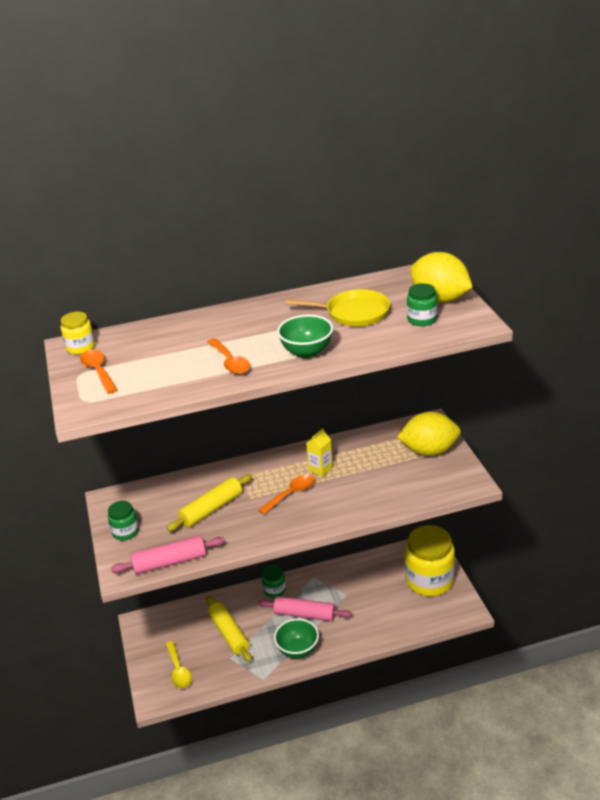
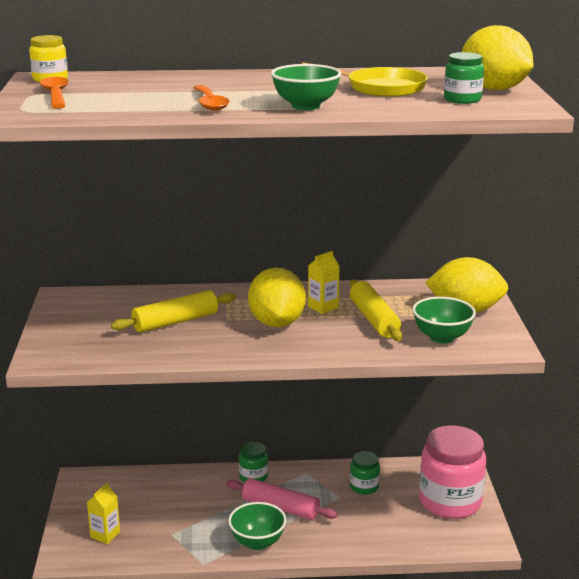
camera: 10 degrees right, 10 degrees down
green jar [108,501,139,541] -> green jar moved to [350,451,380,495]
pink rolling pin [111,536,225,574] -> none
yellow spoon [166,641,192,688] -> yellow carton [87,483,120,544]
yellow rolling pin [206,596,252,662] -> yellow rolling pin moved to [350,279,402,341]
orange spoon [258,474,315,515] -> yellow lemon [248,268,306,327]
yellow jar [405,525,455,596] -> pink jar [419,425,486,519]
none -> green bowl [412,296,476,343]

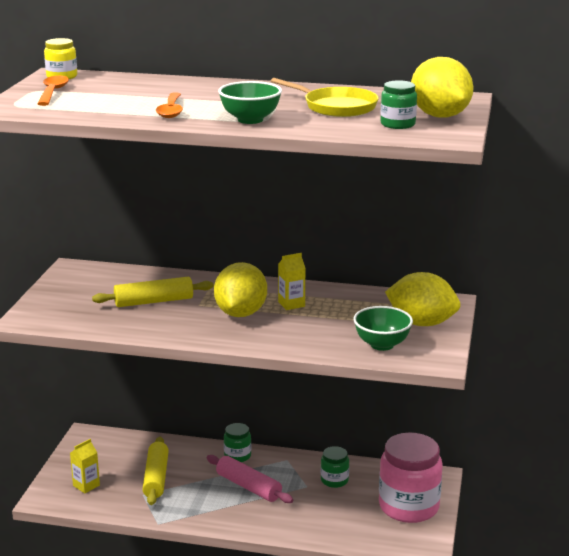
camera: 15 degrees right, 0 degrees up
green bowl [228,502,287,550] -> none
yellow rolling pin [350,279,402,341] -> yellow rolling pin moved to [142,437,169,505]

